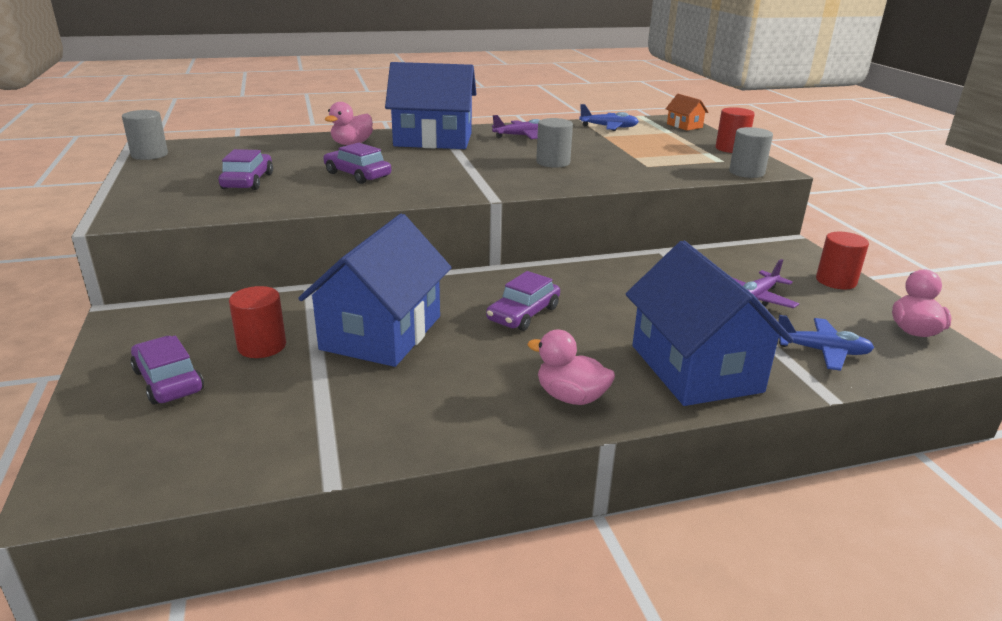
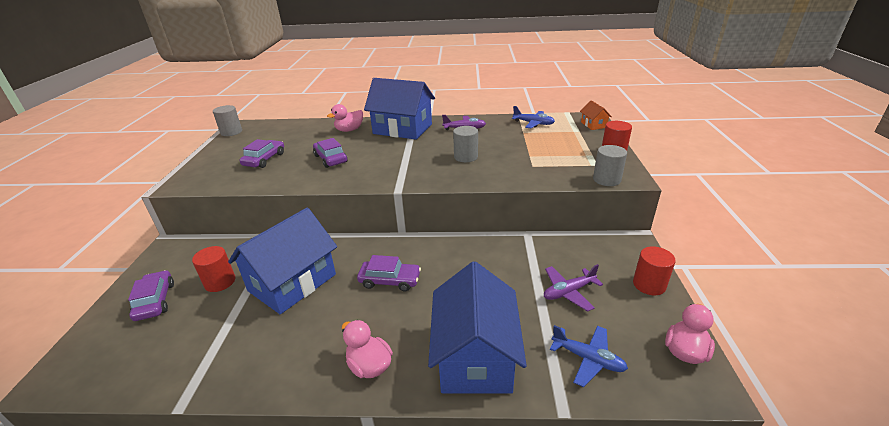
camera: 20 degrees right, 5 degrees up
purple car [486,271,560,331] -> purple car turned 135 degrees counterclockwise [357,255,421,292]

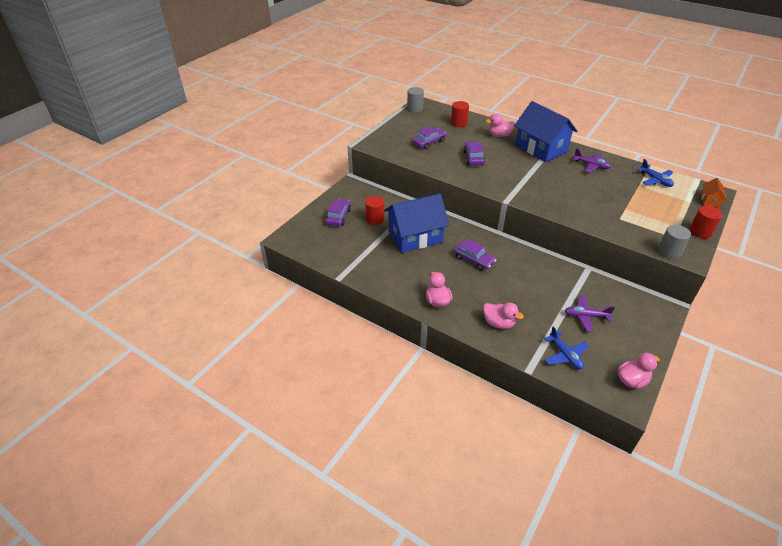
camera: 30 degrees right, 10 degrees up
blue house [428,261,527,393] -> pink duck [483,303,524,329]
grey cylinder [453,126,478,162] -> none
red cylinder [633,246,676,295] -> red cylinder moved to [451,101,469,127]

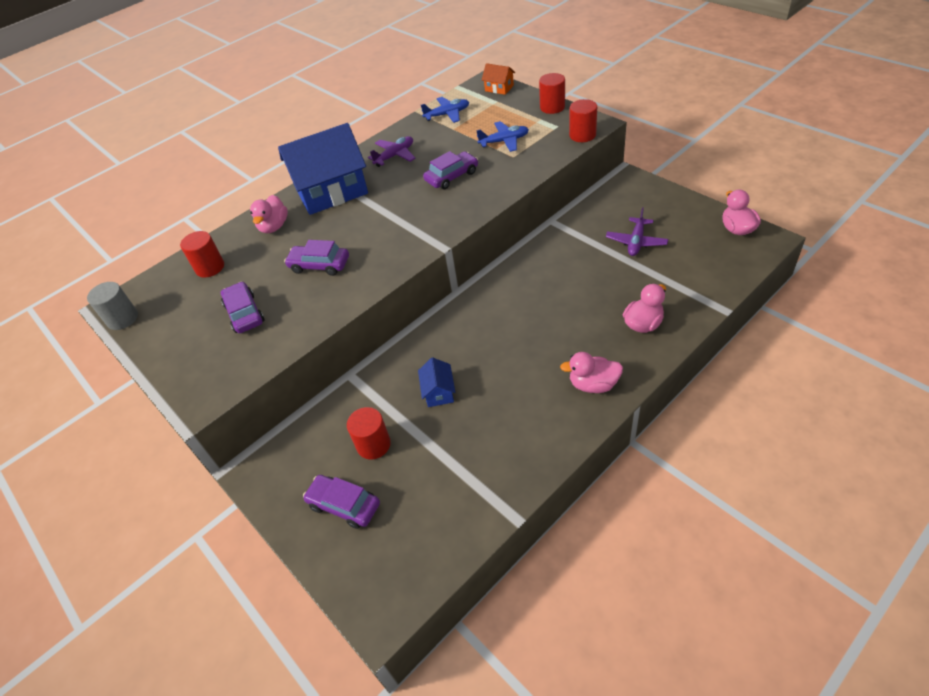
camera: 70 degrees left, 5 degrees up
blue house [384,194,449,253] -> blue house [418,357,455,407], size x0.43
purple car [454,239,496,271] -> purple car moved to [423,151,478,189]
blue plane [544,326,590,370] -> blue plane moved to [476,121,529,152]
grey cylinder [658,225,691,259] -> red cylinder [569,99,597,142]

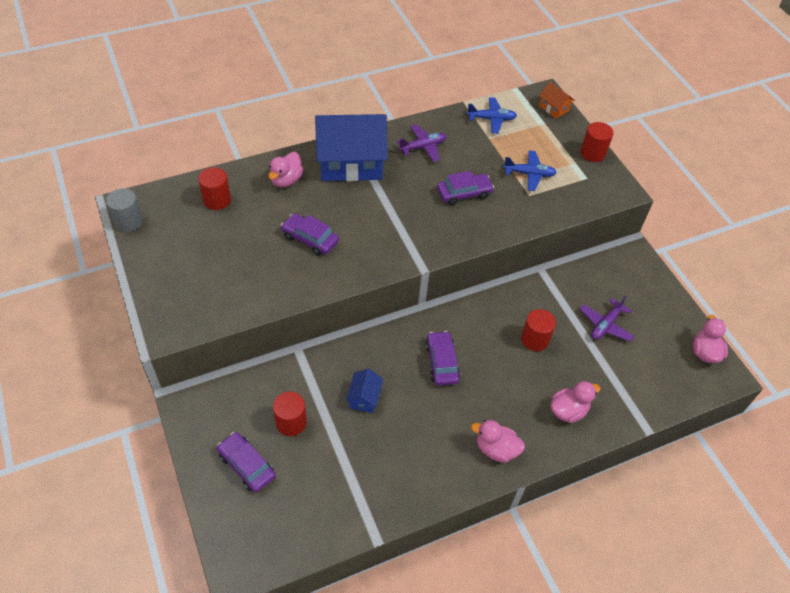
camera: 10 degrees right, 5 degrees up
purple car [221,282,264,333] -> purple car moved to [425,331,460,386]
red cylinder [569,99,597,142] -> red cylinder moved to [521,309,556,351]

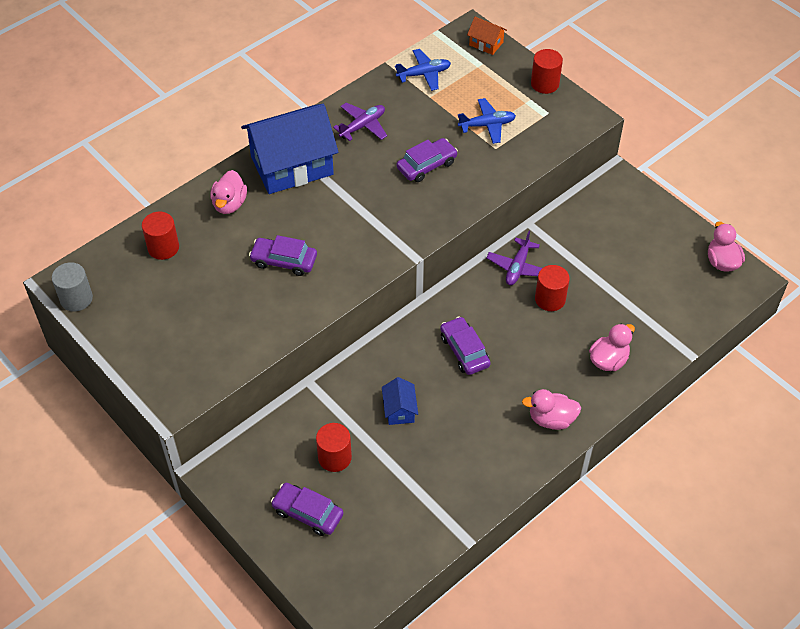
camera: 15 degrees left, 0 degrees up
purple plane [580,295,635,342] -> purple plane moved to [486,231,542,285]

